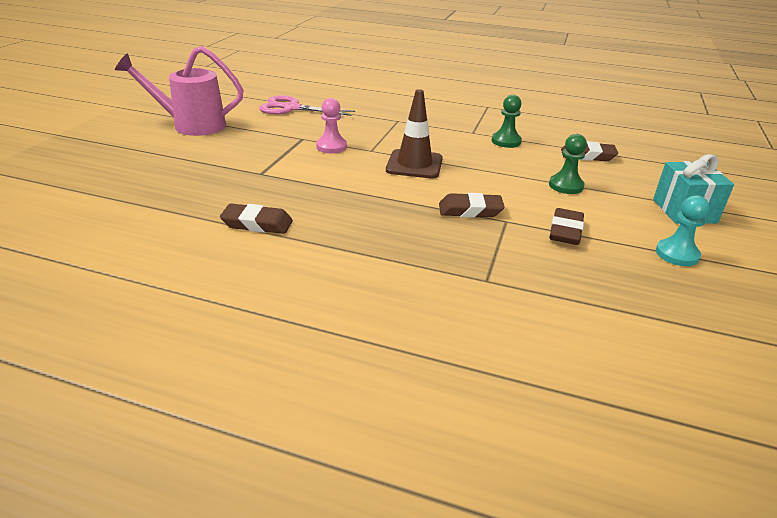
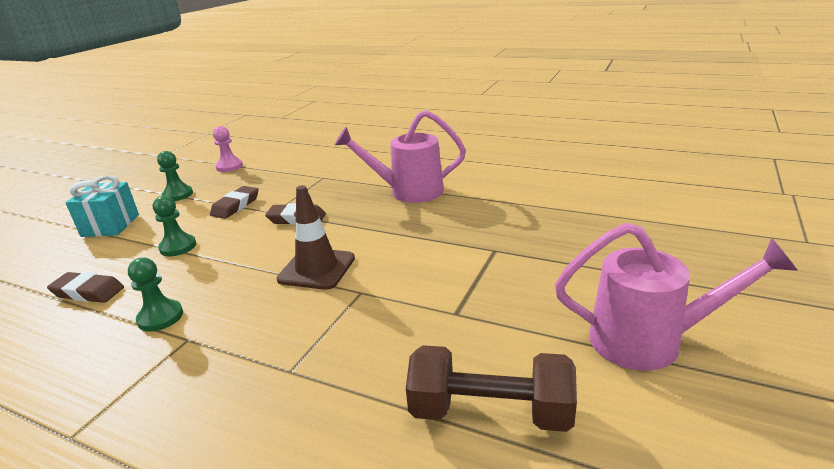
camera: 170 degrees left, 5 degrees down
brown eraser [220,204,293,234] -> none
pink scissors [259,95,355,116] -> brown dumbbell [406,345,577,432]
pink pawn [316,98,347,153] -> pink pawn moved to [213,126,243,172]
turquoise pawn [656,195,709,266] -> green pawn [157,151,193,201]
none -> pink watering can [335,110,466,203]

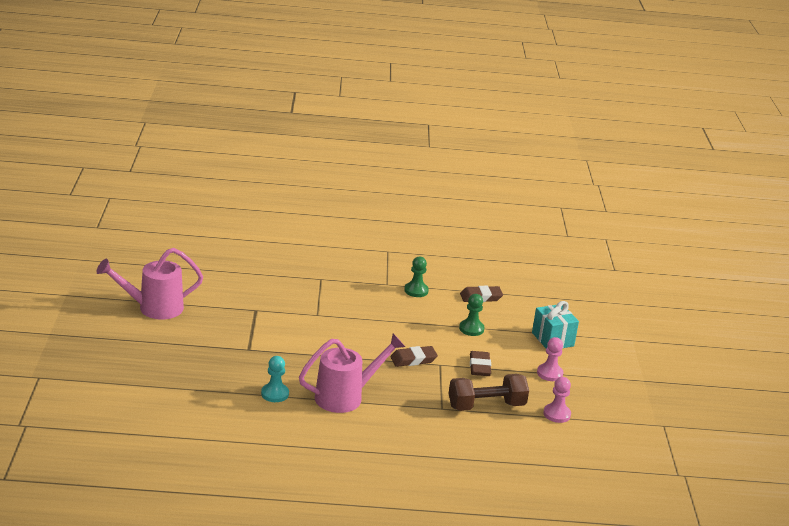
camera: 150 degrees right, 0 degrees up
green pawn [157,151,193,201] -> pink pawn [537,337,564,381]
brown traffic cone [277,185,355,290] -> none
brown dumbbell [406,345,577,432] -> brown dumbbell moved to [449,374,529,411]
none -> turquoise pawn [261,356,289,402]

